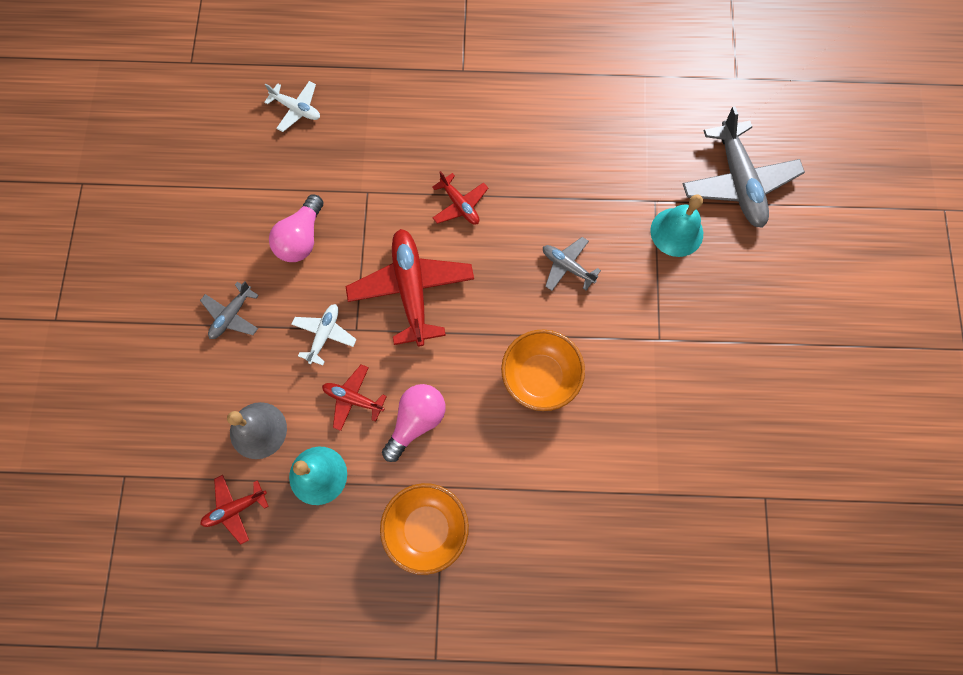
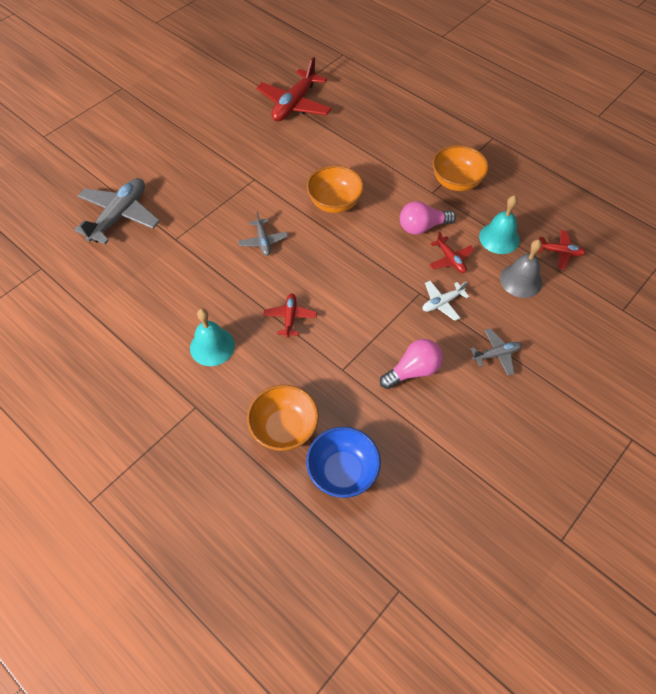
camera: 140 degrees left, 15 degrees down
white plane [264,81,320,132] -> blue bowl [306,427,381,498]
red plane [345,229,474,346] -> red plane moved to [256,57,332,121]
turquoise bell [650,195,703,257] -> turquoise bell moved to [190,309,235,366]
none -> orange bowl [247,385,319,451]

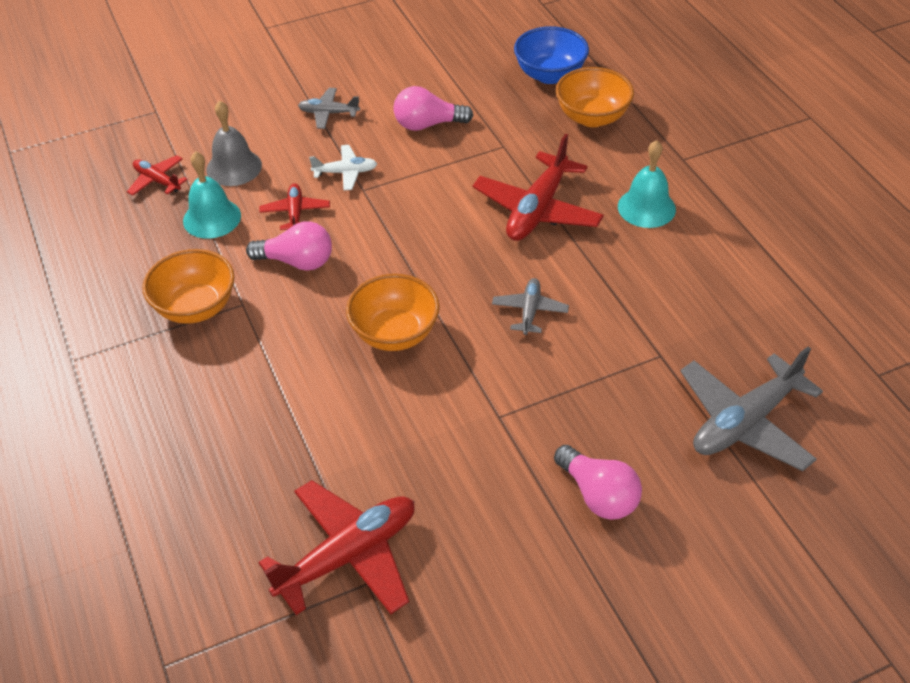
camera: 155 degrees left, 10 degrees down
red plane [263,293,317,338] -> red plane [473,134,604,241], size x1.92
none -> pink light bulb [554,445,642,520]

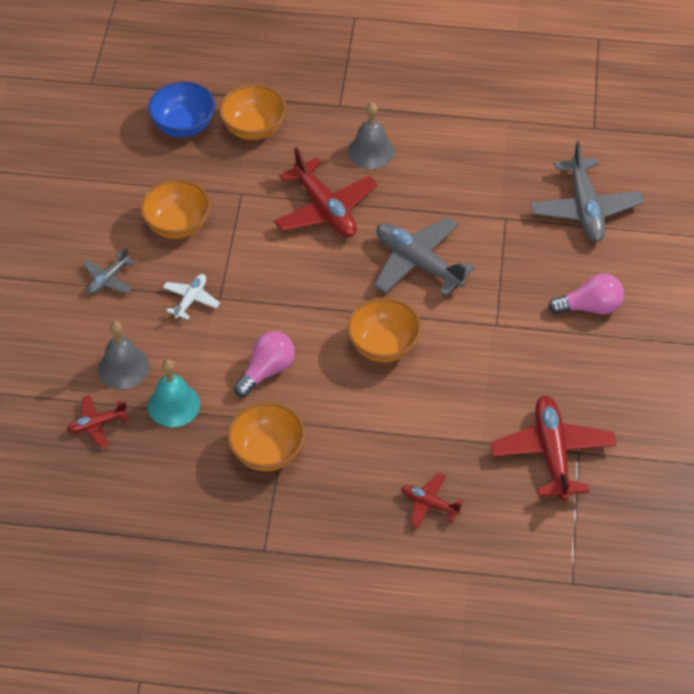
camera: 60 degrees left, 5 degrees up
red plane [259,183,330,230] -> red plane moved to [401,473,463,528]
pink light bulb [394,86,473,131] -> orange bowl [140,179,211,239]
grey plane [492,278,569,335] -> grey plane [374,217,475,296], size x1.92
turquoise bell [618,140,676,228] -> grey bell [348,103,395,169]

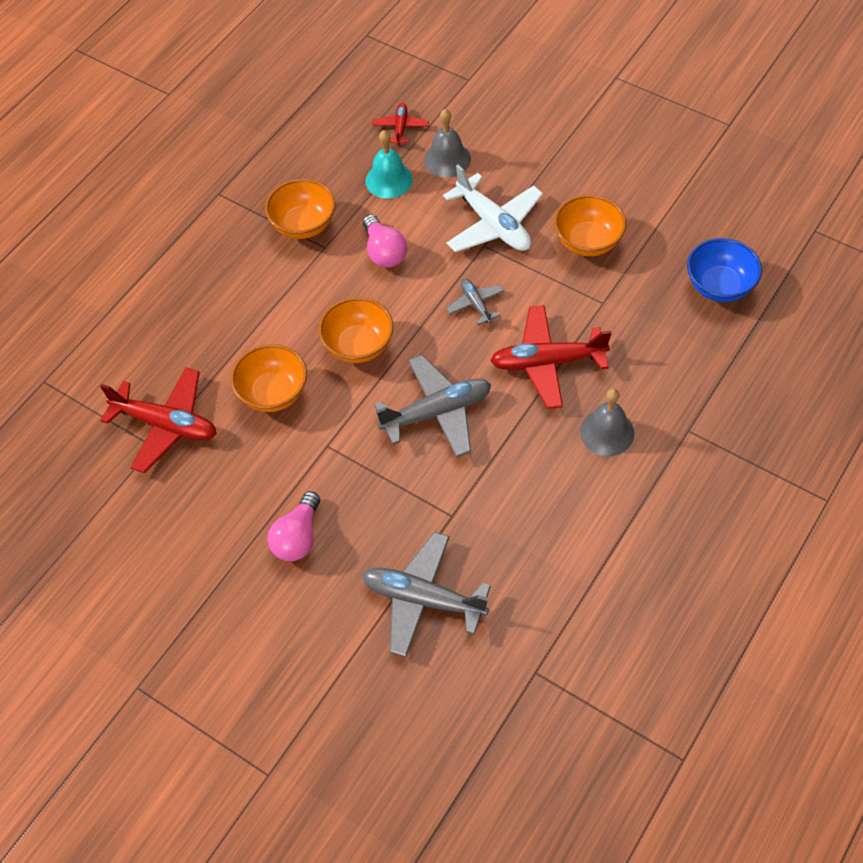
camera: 120 degrees right, 5 degrees up
grey plane [83,247,136,294] -> grey plane moved to [446,278,505,325]
white plane [163,274,220,320] -> white plane [443,165,543,252], size x1.92
orange bowl [219,84,287,140] -> orange bowl moved to [231,344,307,412]
red plane [401,473,463,528] -> none

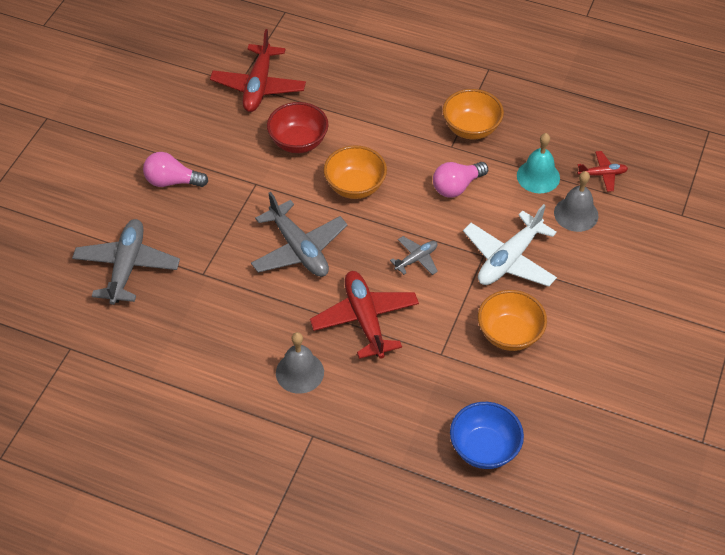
camera: 75 degrees right, 5 degrees down
orange bowl [231,344,307,412] -> red bowl [267,102,329,153]

